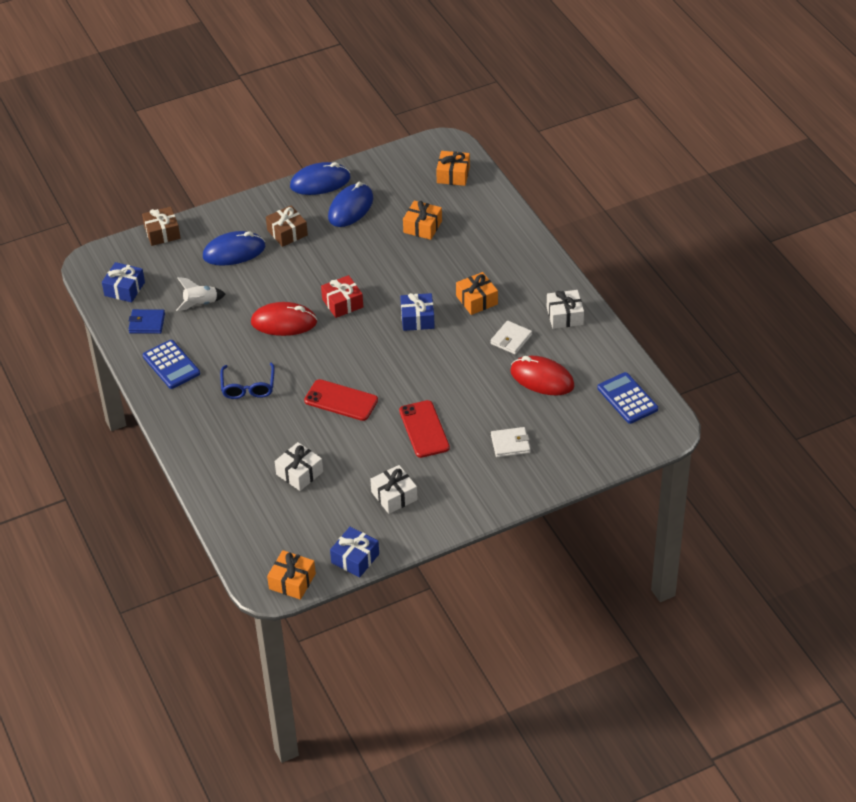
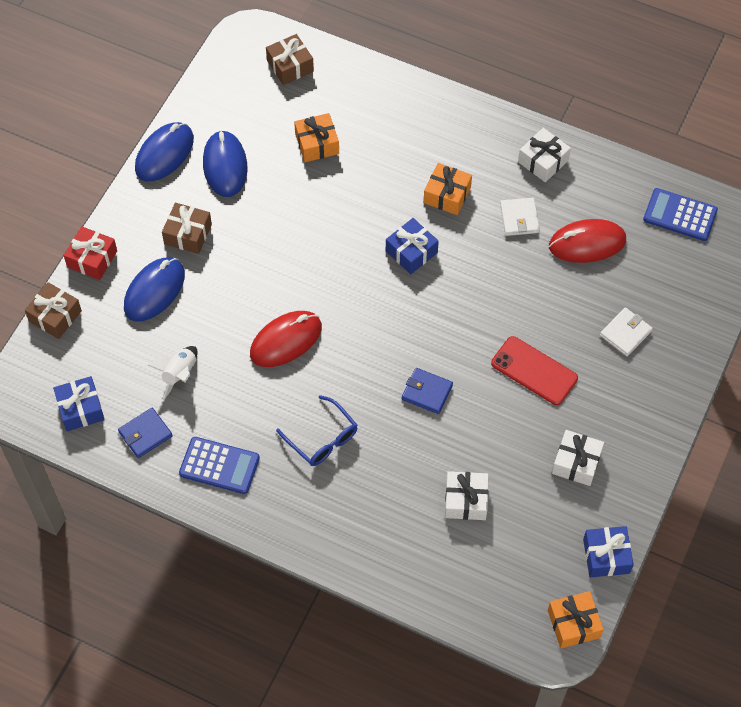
camera: 40 degrees left, 15 degrees up
red phone [304,379,378,421] -> blue wallet [402,368,453,414]
red gift [321,275,363,318] -> red gift moved to [64,226,117,280]
orange gift [436,151,470,186] -> brown gift [266,34,314,85]

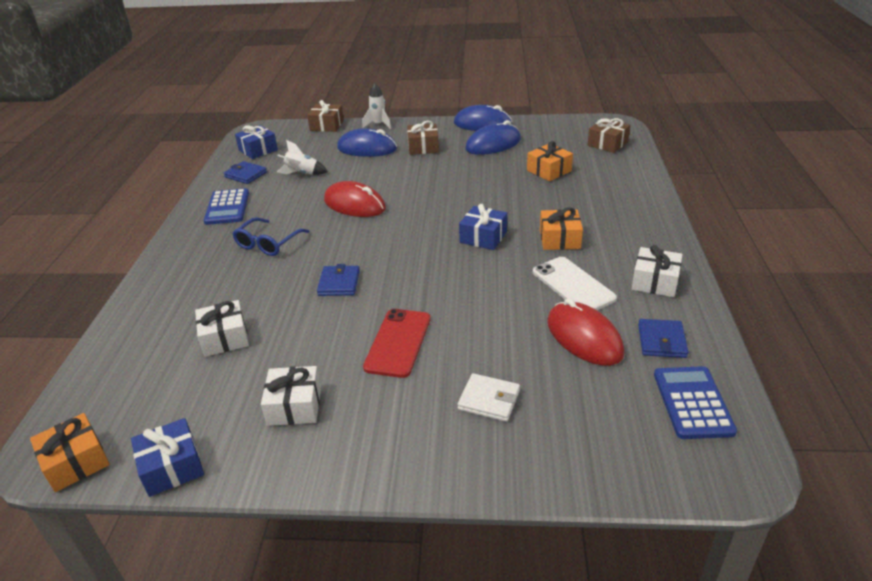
camera: 70 degrees right, 25 degrees down
red gift [64,226,117,280] -> white rocket [362,83,391,129]
white wallet [500,198,540,236] -> white phone [533,257,617,310]
none -> blue wallet [638,319,689,358]

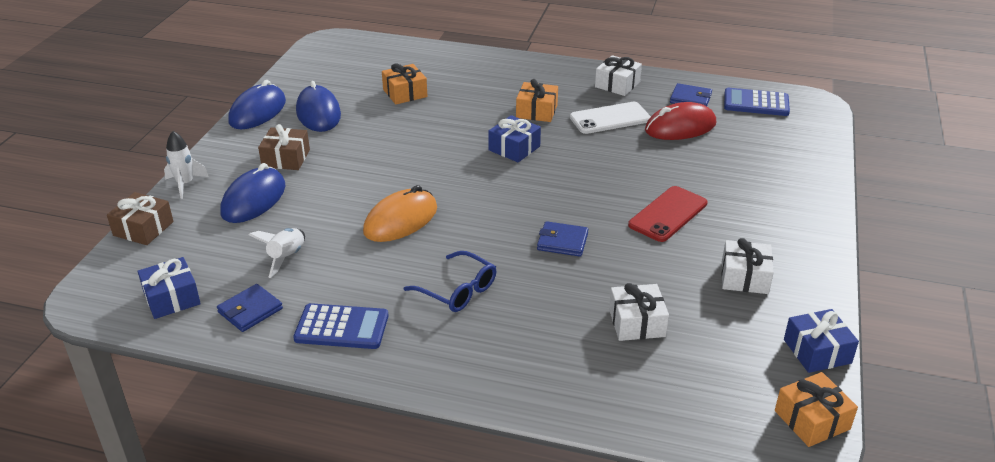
camera: 80 degrees left, 0 degrees up
red mouse [324,181,386,217] -> orange mouse [363,185,437,242]
red phone [363,309,431,378] -> red phone turned 75 degrees counterclockwise [628,186,708,242]
white wallet [457,373,520,422] -> none
brown gift [588,118,630,153] -> none

